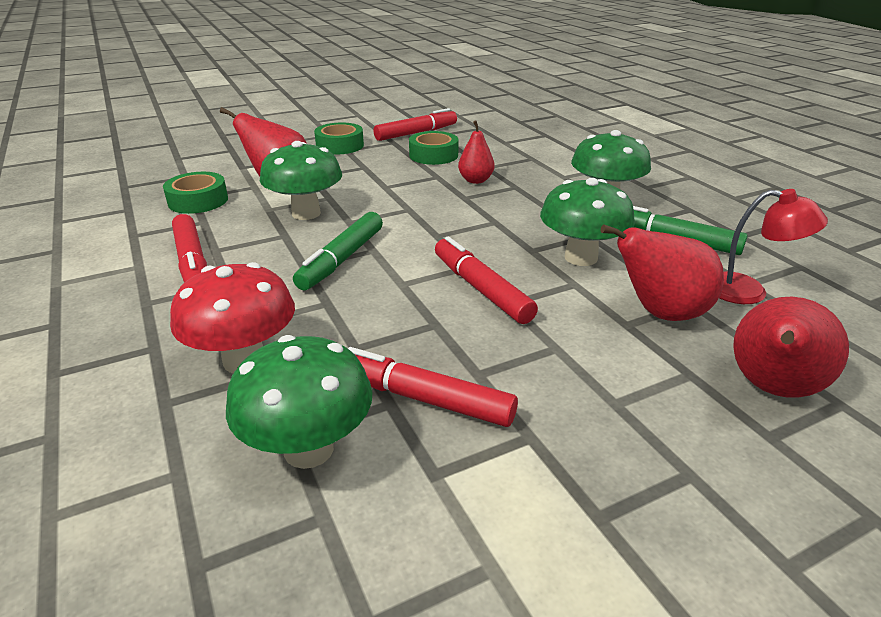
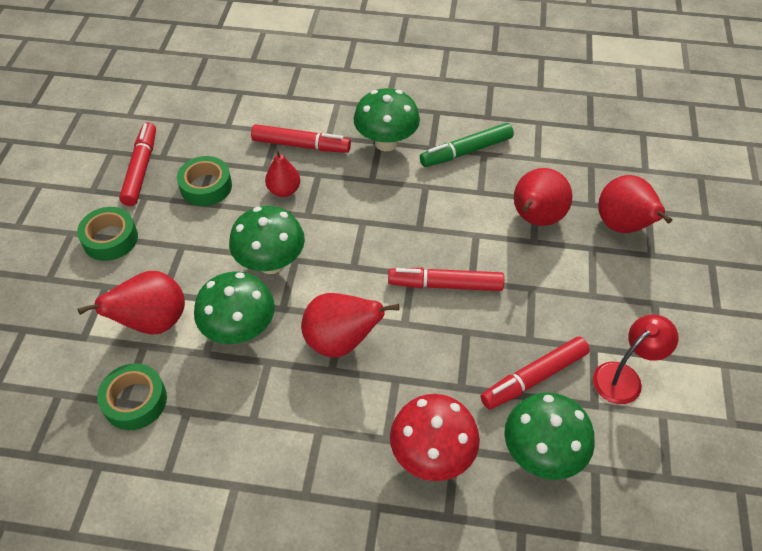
camera: 55 degrees left, 20 degrees up
red marker [172,214,207,283] -> red marker moved to [251,124,351,153]
green marker [293,212,383,290] -> red pear [301,293,399,358]
green mushroom [540,178,635,266] -> green mushroom moved to [229,206,305,274]
red lamp [719,189,828,304] -> red lamp moved to [593,315,678,404]

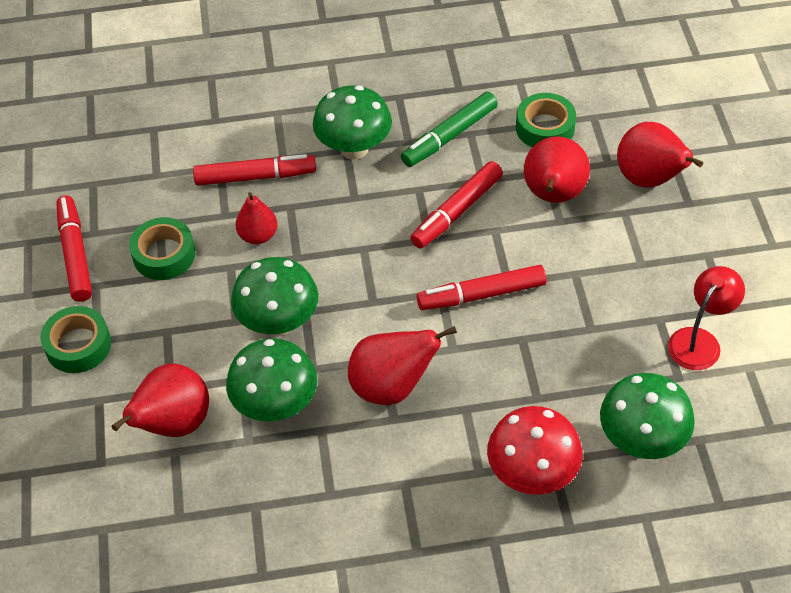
camera: 15 degrees left, 0 degrees up
green tape [97,363,167,430] -> green tape moved to [516,93,576,147]
red marker [481,337,590,409] -> red marker moved to [410,161,503,248]

